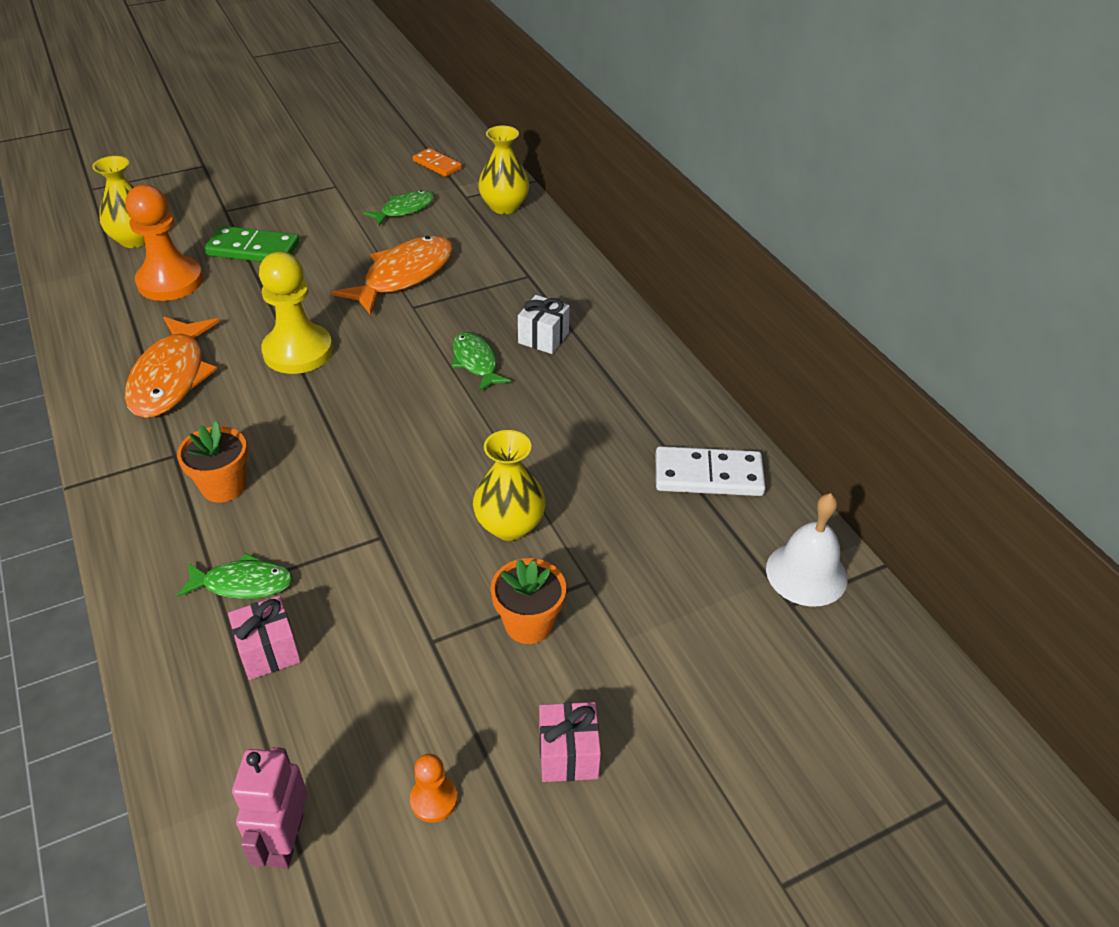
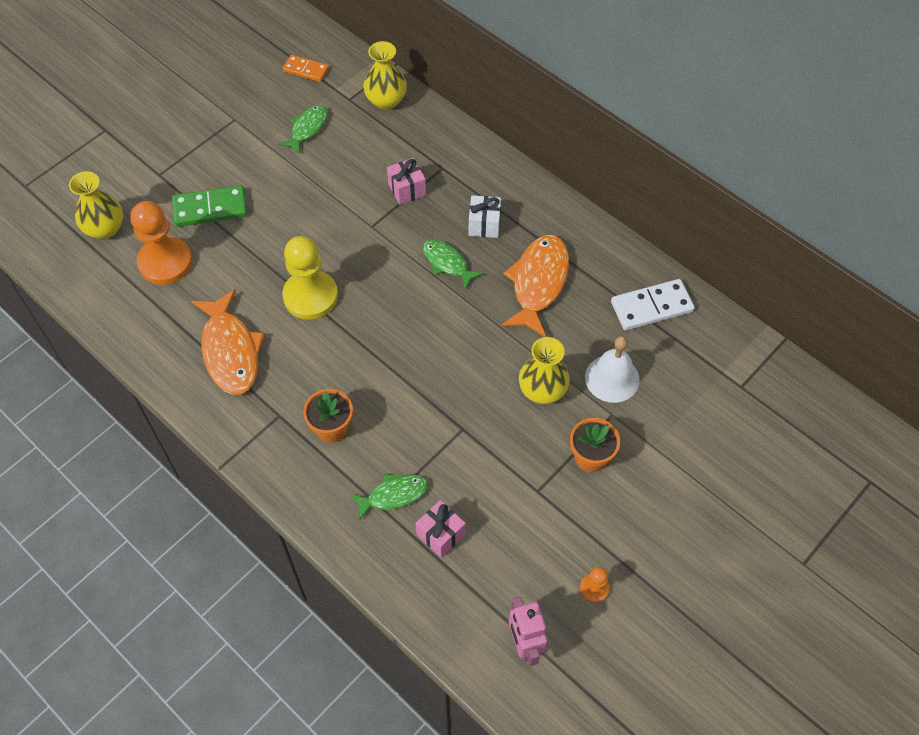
camera: 20 degrees left, 15 degrees up
orange fish [332,235,453,315] -> orange fish moved to [501,235,569,337]
pink gift [539,702,601,782] -> pink gift moved to [387,158,426,205]
white bell [766,493,847,606] -> white bell moved to [585,336,640,403]

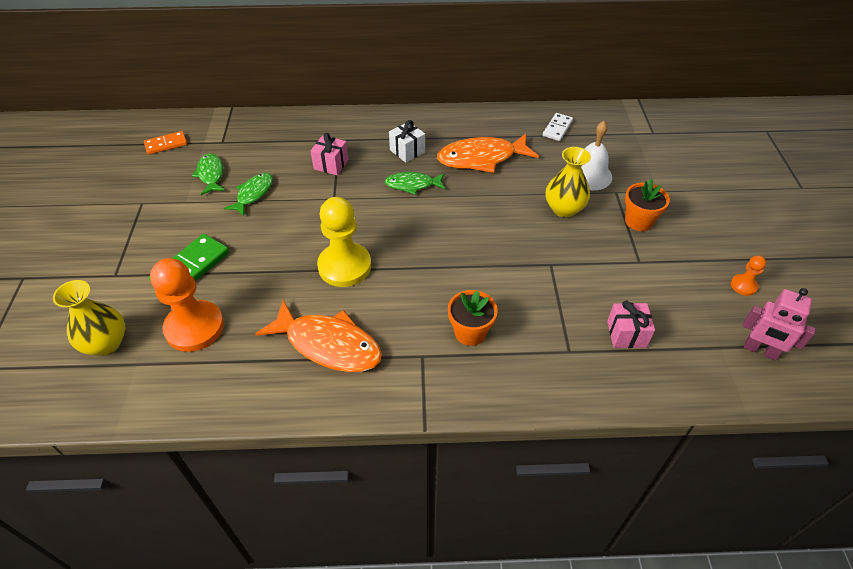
camera: 45 degrees left, 10 degrees down
green fish [350,474,428,521] -> green fish moved to [224,173,273,216]
yellow vase [363,41,407,110] -> none
orange fish [501,235,569,337] -> orange fish turned 75 degrees counterclockwise [437,133,539,173]
white domino [611,279,695,330] -> white domino [543,113,573,141], size x0.64

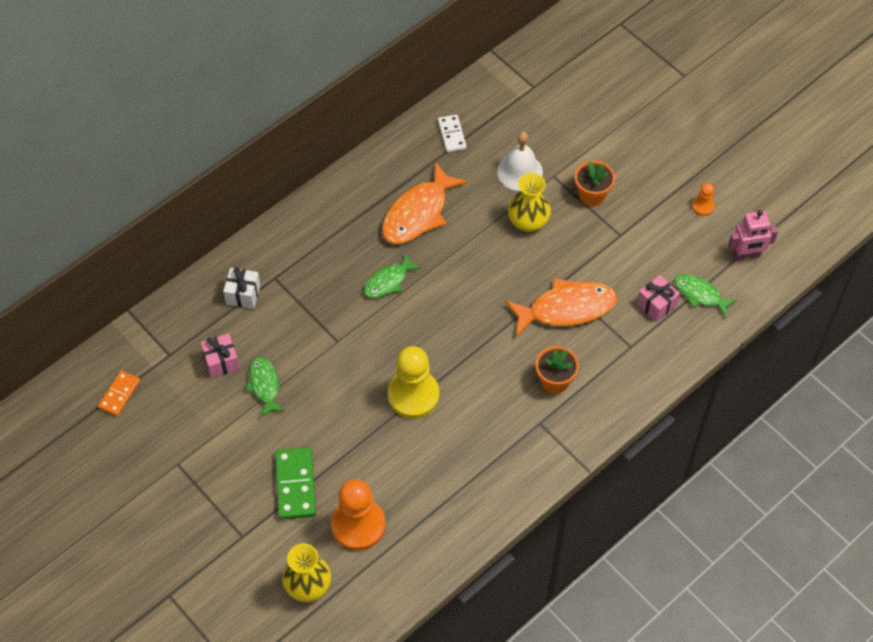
camera: 40 degrees left, 10 degrees up
green fish [192,153,225,195] -> green fish moved to [675,274,737,317]
orange fish [255,300,382,372] -> orange fish moved to [505,278,617,337]
pink gift [311,133,348,175] -> pink gift moved to [201,333,240,378]
white gift [389,120,425,163] -> white gift moved to [223,267,261,309]

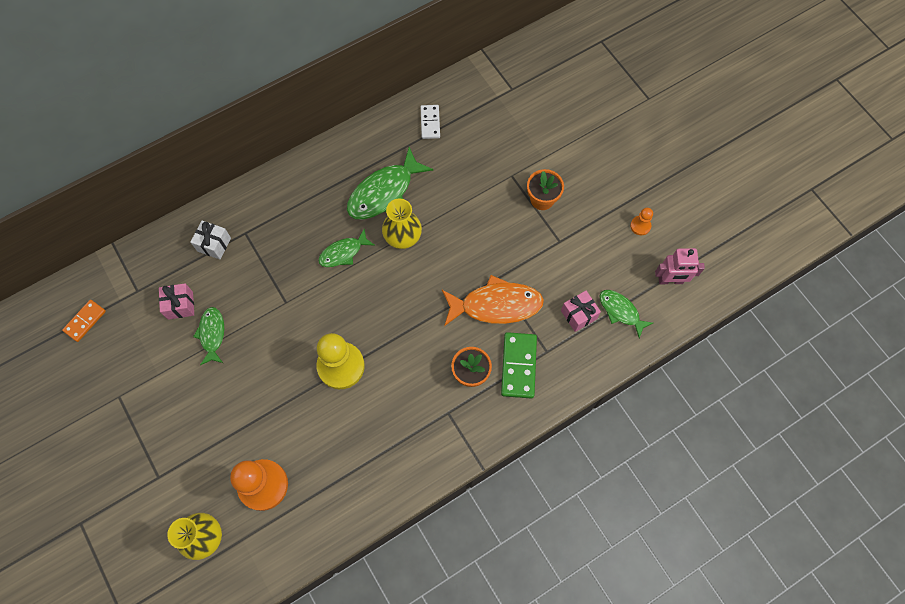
camera: 10 degrees right, 10 degrees up
green domino [275,447,316,520] -> green domino moved to [501,332,537,399]
orange fish [382,162,468,244] -> green fish [347,147,433,220]
white bell [497,132,543,191] -> none
yellow vase [508,173,551,232] -> yellow vase moved to [382,198,422,249]

